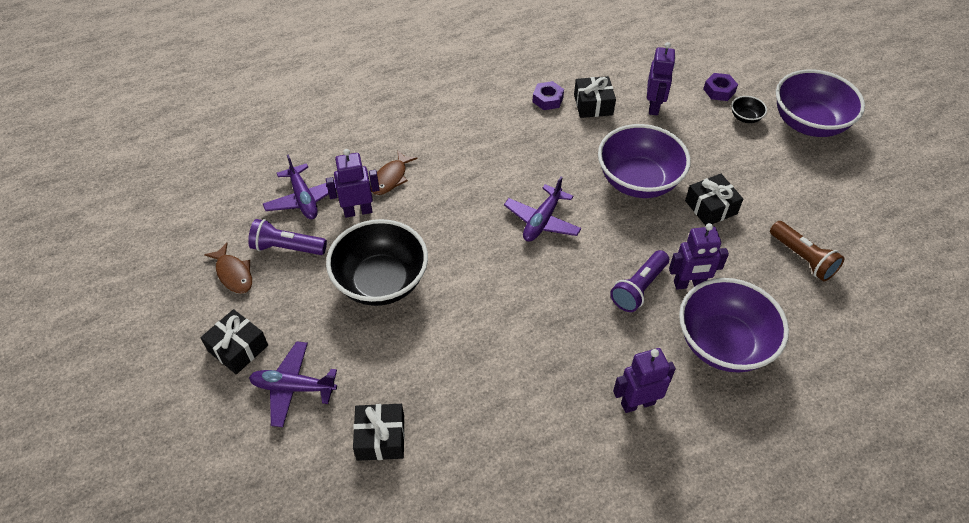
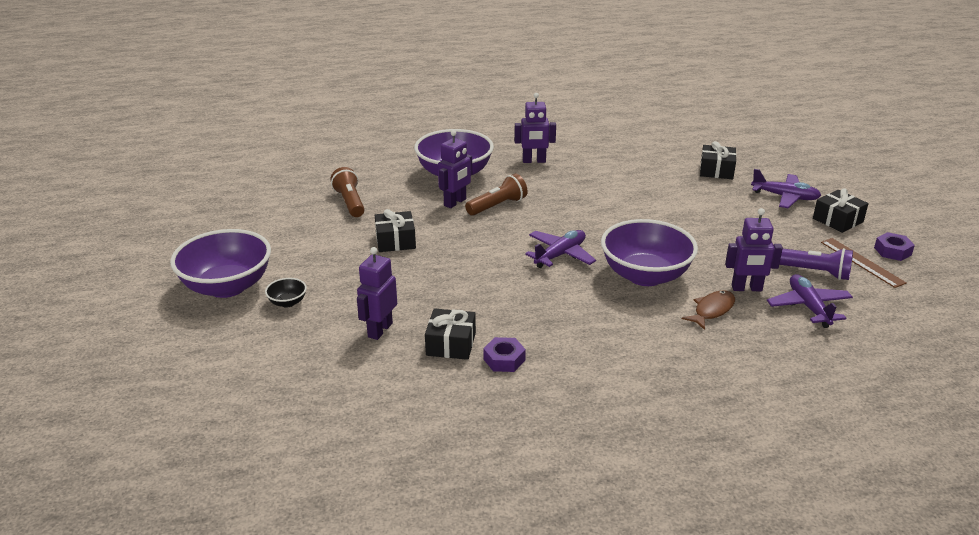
camera: 165 degrees left, 20 degrees down
brown fish [204,243,252,294] -> brown ruler [821,238,906,288]
black bowl [326,219,428,306] -> none
purple bowl [598,124,691,198] -> purple bowl moved to [601,219,698,286]
purple flashlight [610,250,669,312] -> brown flashlight [465,173,528,216]
purple robot [669,223,729,290] -> purple robot turned 120 degrees clockwise [438,130,472,208]
purple nut [703,73,738,101] -> purple nut moved to [874,232,915,261]

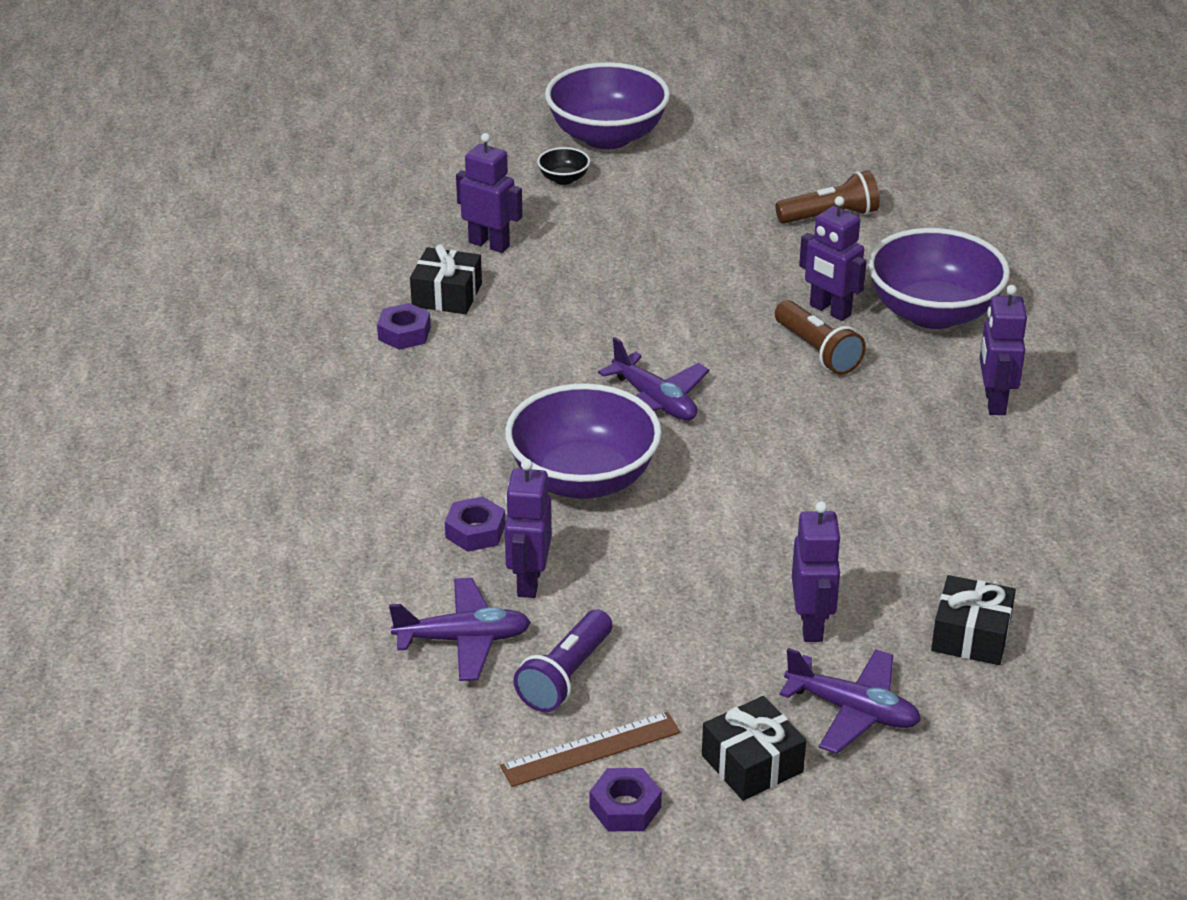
camera: 95 degrees right, 5 degrees up
black gift [375,209,416,252] -> none
brown fish [682,291,735,330] -> purple nut [445,496,505,552]
purple plane [751,169,821,208] -> purple plane turned 90 degrees counterclockwise [779,648,921,754]
none -> purple robot [792,501,842,642]

